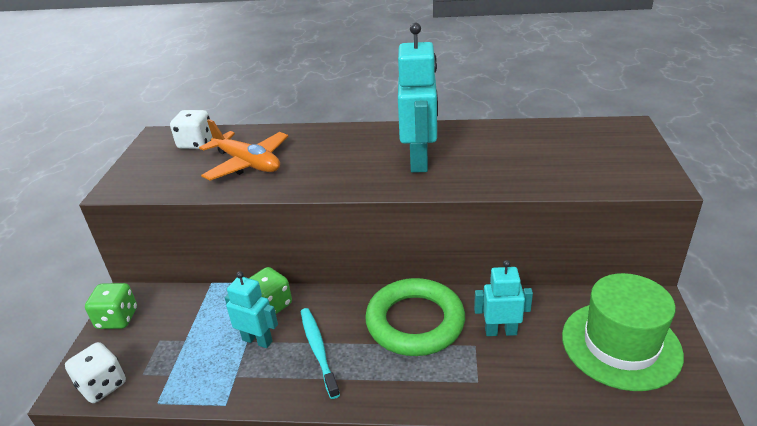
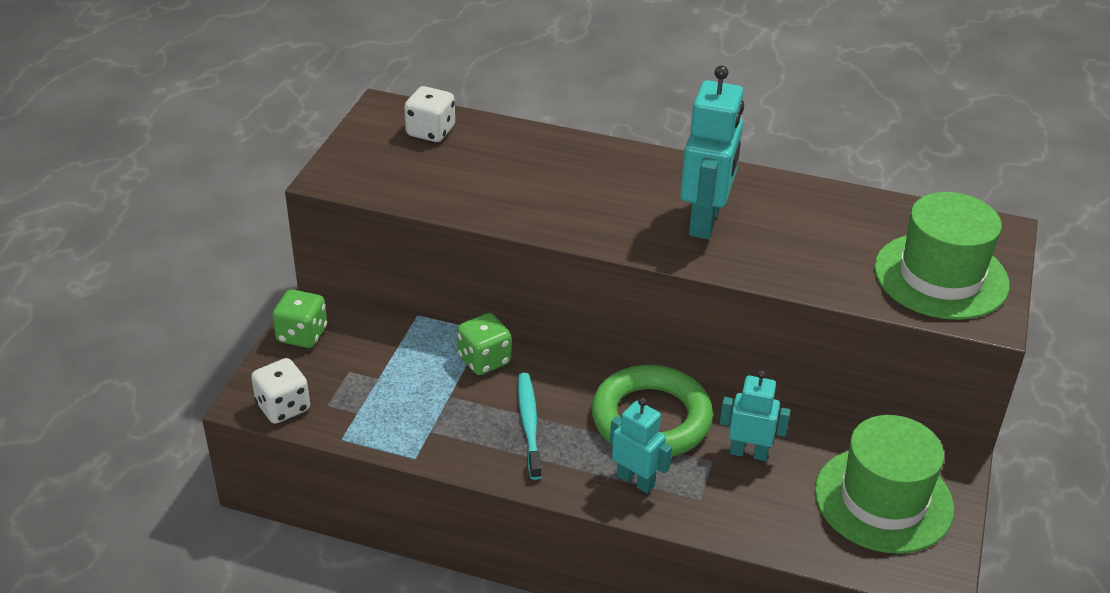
camera: 10 degrees right, 5 degrees up
orange plane [199,119,288,181] -> none
turquoise robot [225,271,278,348] -> turquoise robot moved to [610,397,672,493]
none -> green hat [874,192,1010,320]

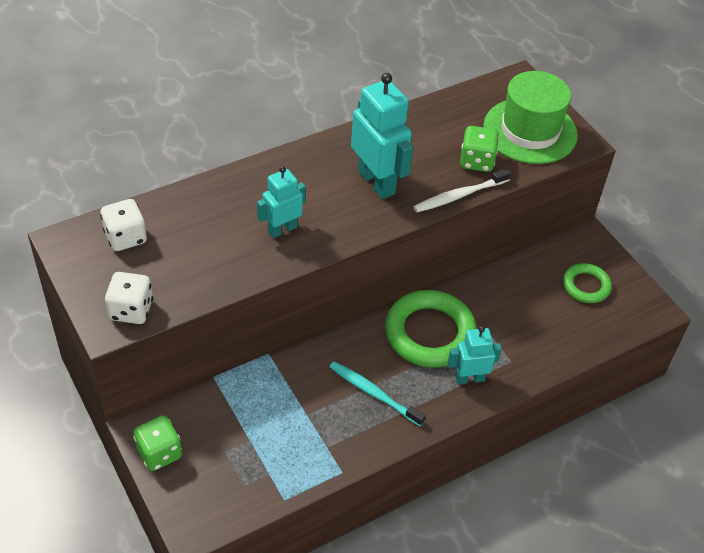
camera: 50 degrees left, 10 degrees up
white dice [251,358,310,424] -> white dice moved to [105,272,153,324]
green dice [457,313,511,375] -> green dice moved to [460,126,499,172]
turquoise robot [720,370,791,461] -> turquoise robot moved to [257,166,306,238]
green hat [815,415,954,554] -> green ring [563,263,612,303]
none -> white toothbrush [413,168,512,212]

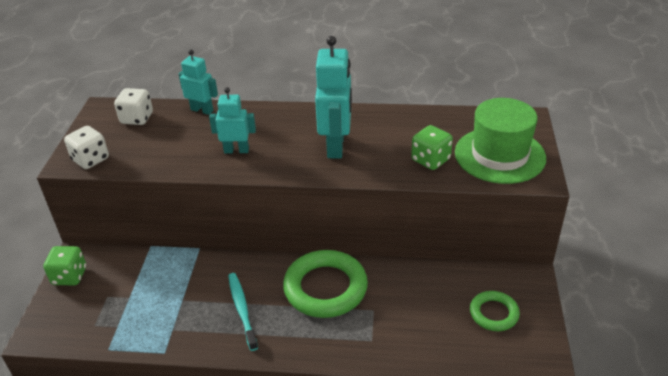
camera: 40 degrees right, 10 degrees down
white toothbrush [413,168,512,212] -> none
turquoise robot [448,326,502,384] -> turquoise robot moved to [179,50,218,115]

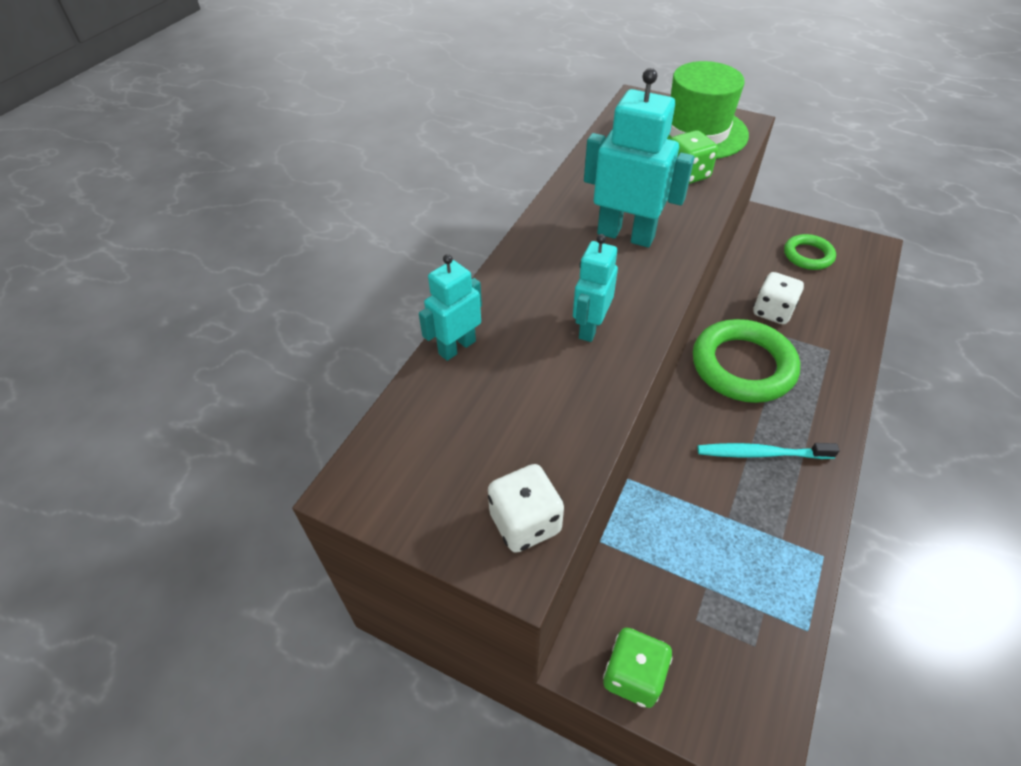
camera: 70 degrees left, 10 degrees up
white dice [114,88,153,125] -> white dice moved to [753,272,804,325]

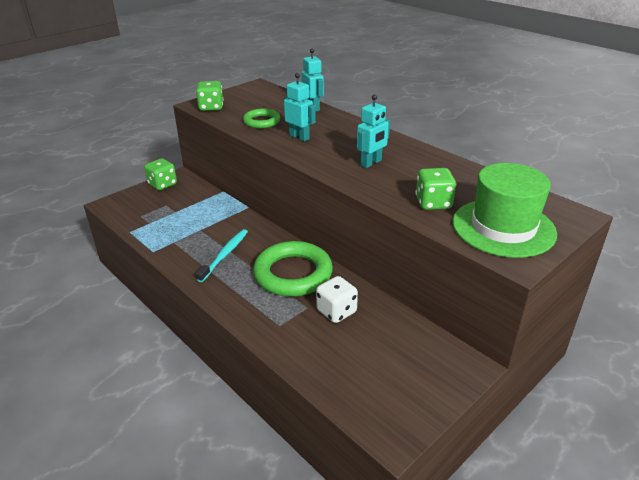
camera: 110 degrees right, 15 degrees down
white dice [488,464,564,553] -> green dice [196,81,223,111]
turquoise robot [584,68,695,248] -> turquoise robot [357,94,390,168], size x0.61
green ring [784,234,836,270] -> green ring moved to [243,108,281,128]

